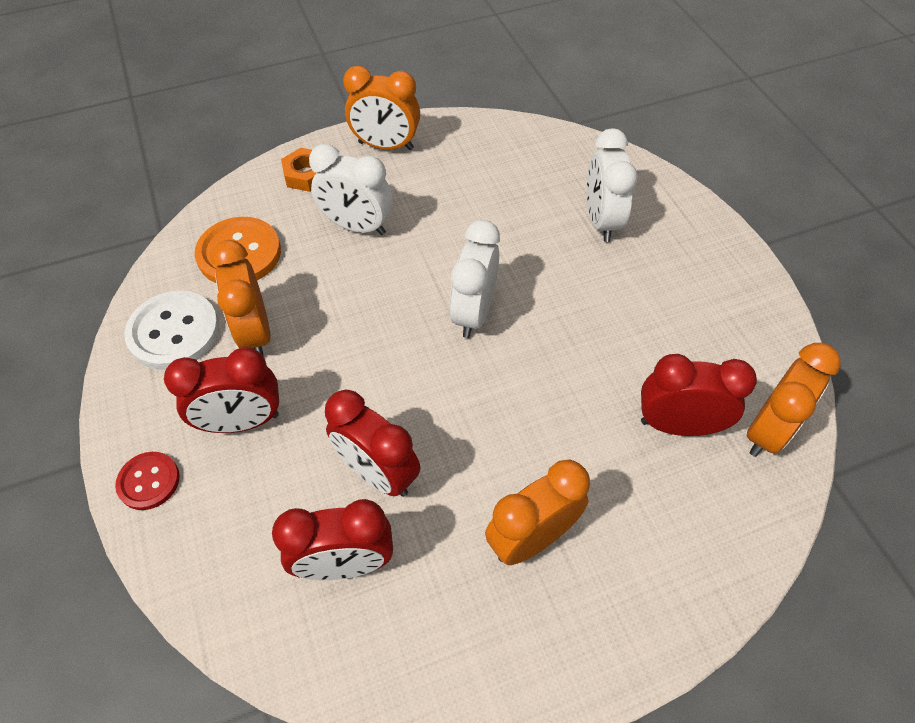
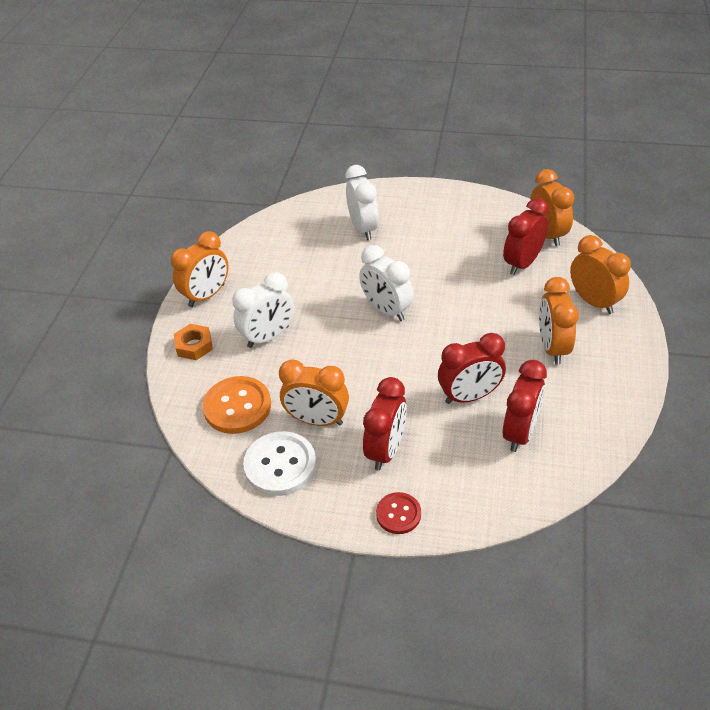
camera: 55 degrees left, 10 degrees down
white clock [587,128,638,242] -> white clock turned 135 degrees counterclockwise [346,165,379,240]
none -> orange clock [570,235,631,314]

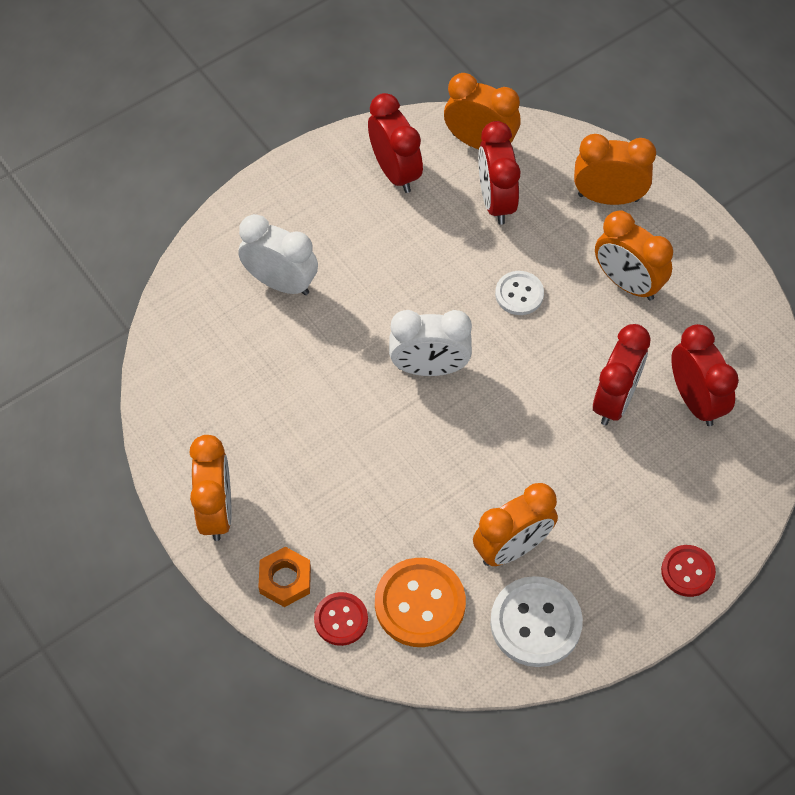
camera: 50 degrees left, 15 degrees up
white clock [232,272,294,348] -> none
red clock [363,377,407,470] -> red clock moved to [368,93,423,193]
none -> red button [314,592,368,646]
none -> white button [495,271,544,315]

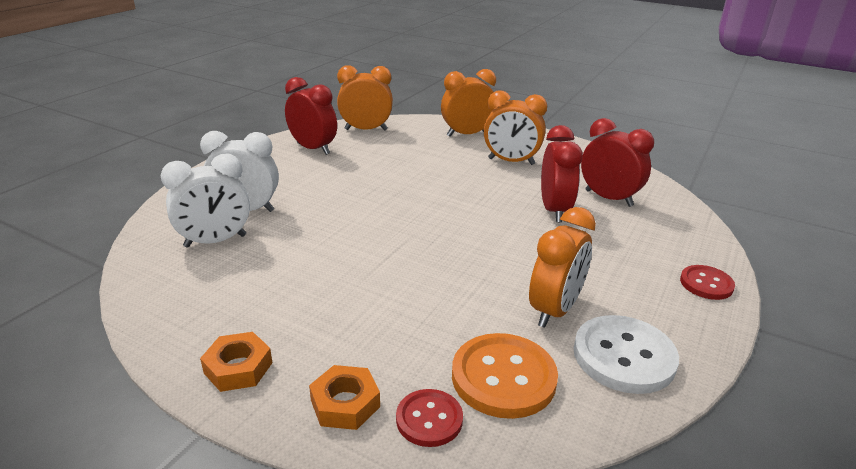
camera: 25 degrees left, 30 degrees down
orange clock [190,435,232,541] -> orange nut [200,332,272,392]
white clock [389,310,472,376] -> white clock moved to [161,154,250,248]
red clock [478,121,521,225] -> none
white button [495,271,544,315] -> none

